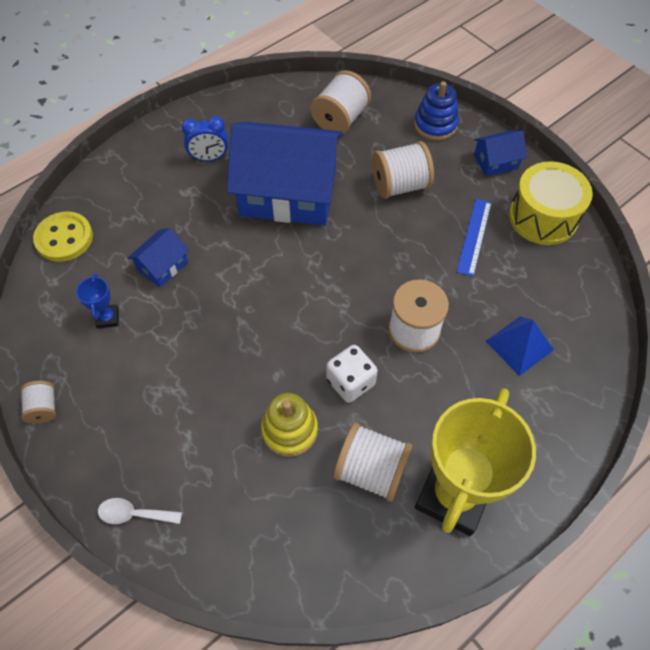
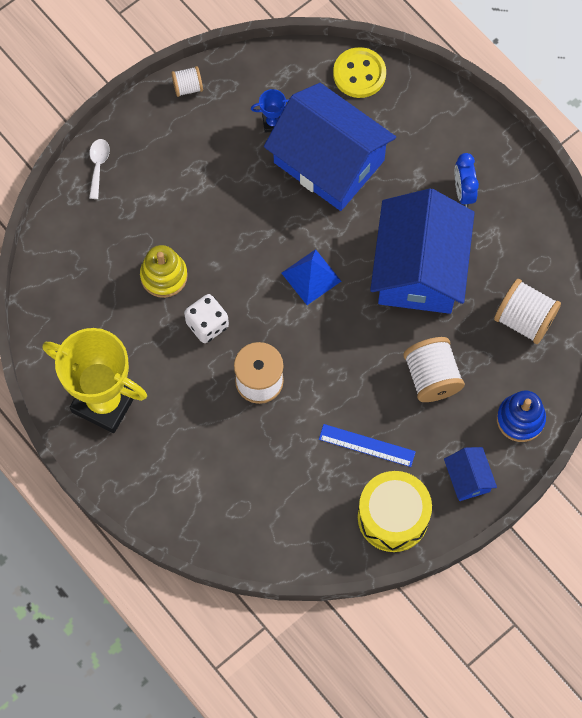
camera: 90 degrees right, 10 degrees up
blue house [128,228,189,287] -> blue house [264,83,396,211], size x2.33
white spool [334,423,413,502] -> none
blue pyramid [486,316,554,376] -> blue pyramid moved to [282,249,341,305]

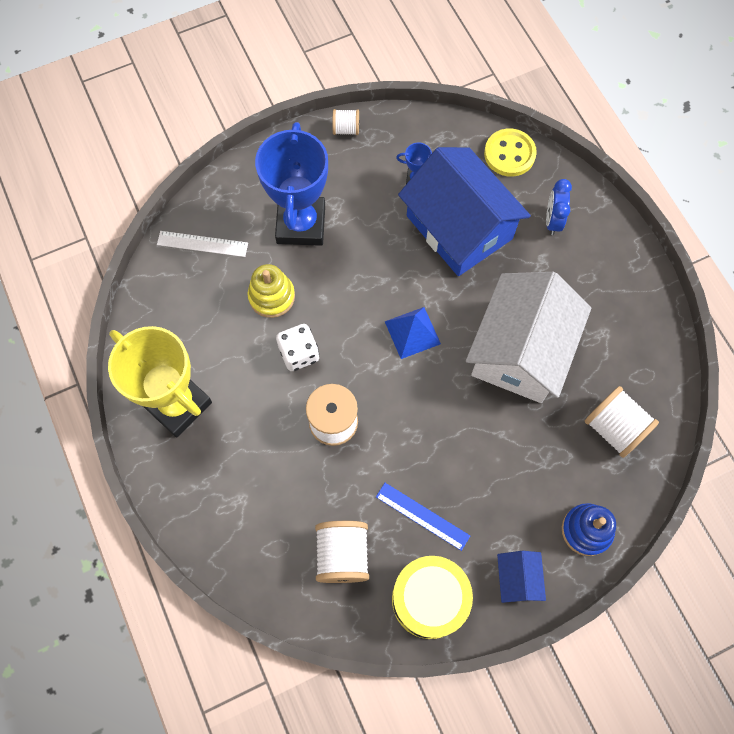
camera: 15 degrees right, 0 degrees up
white spoon [89,139,110,199] -> none
blue house [370,189,475,314] -> white house [466,272,591,403]
white spool [403,337,465,402] -> white spool moved to [315,521,369,583]
blue clock [455,153,479,207] -> blue clock moved to [546,179,572,235]
none -> white ruler [157,231,248,257]
none -> blue trophy [255,122,328,246]

